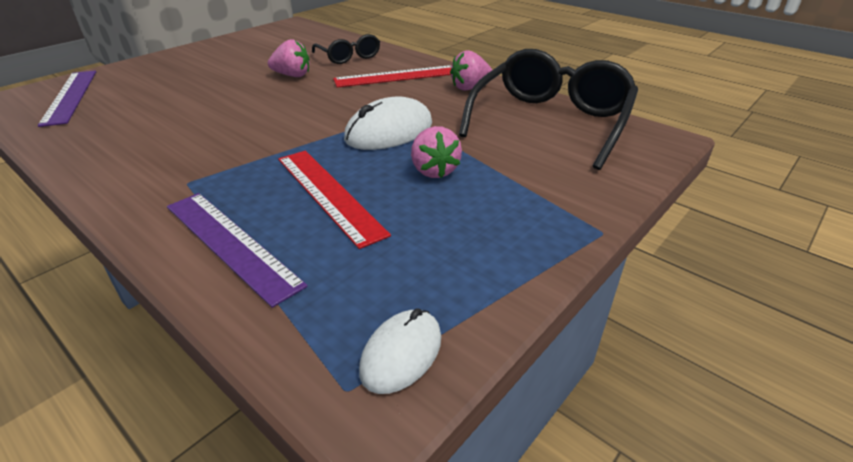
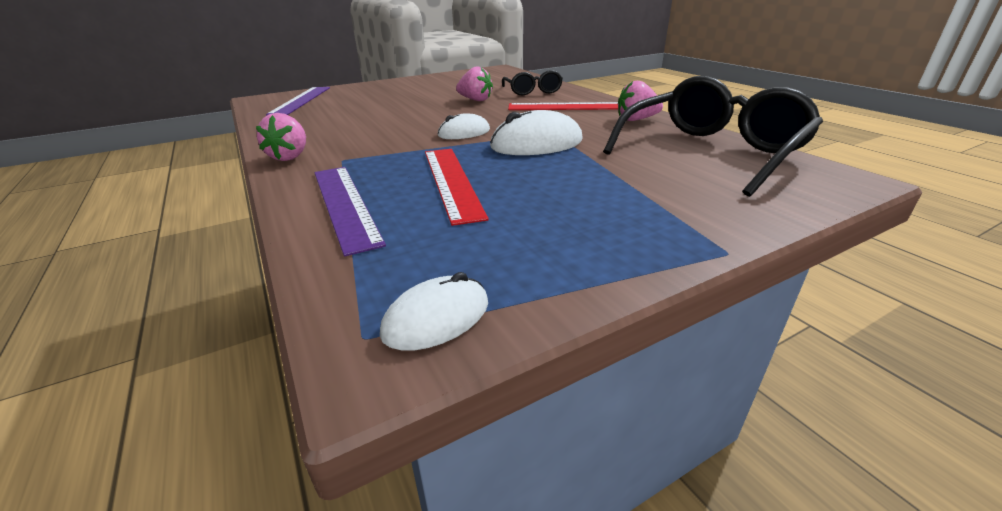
camera: 20 degrees right, 5 degrees down
pink strawberry [411,126,462,178] -> pink strawberry moved to [256,113,306,161]
none -> white mouse [437,113,490,139]

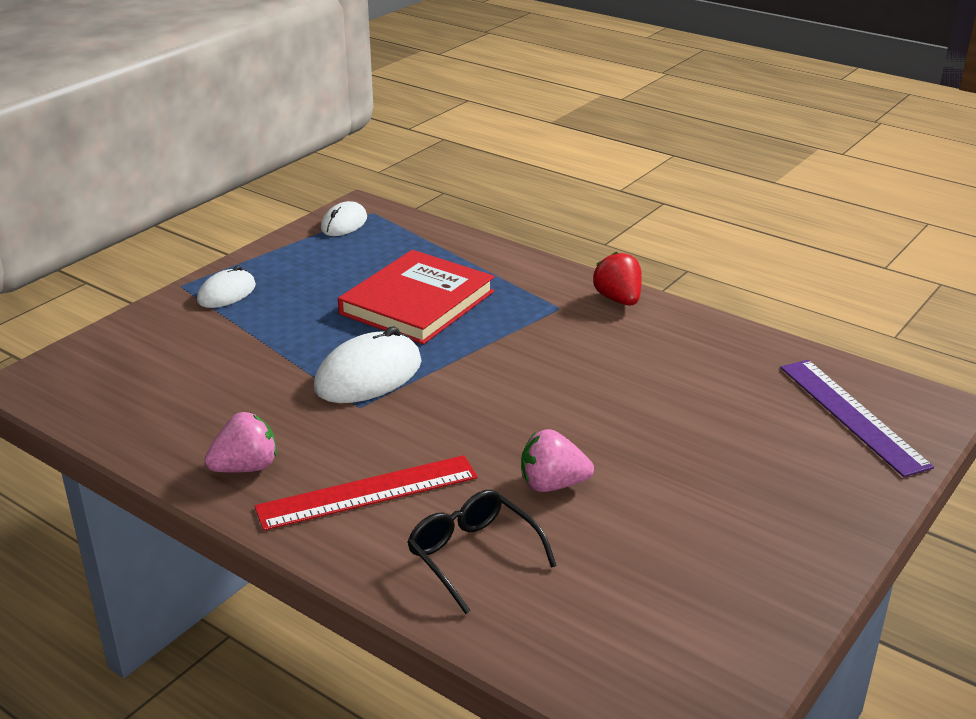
camera: 155 degrees right, 0 degrees up
pink strawberry [256,113,306,161] -> red strawberry [593,251,642,306]
purple ruler [314,167,386,256] -> none
red ruler [425,149,489,226] -> red book [338,250,495,345]
white mouse [437,113,490,139] -> white mouse moved to [197,265,256,308]
black glasses [603,76,823,197] -> none

